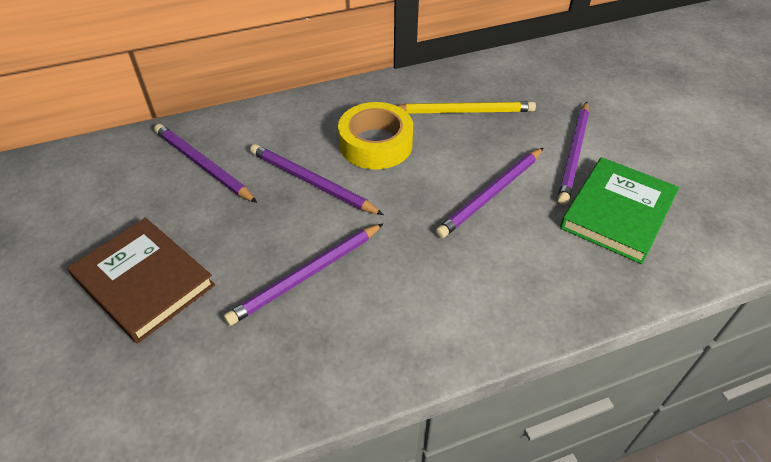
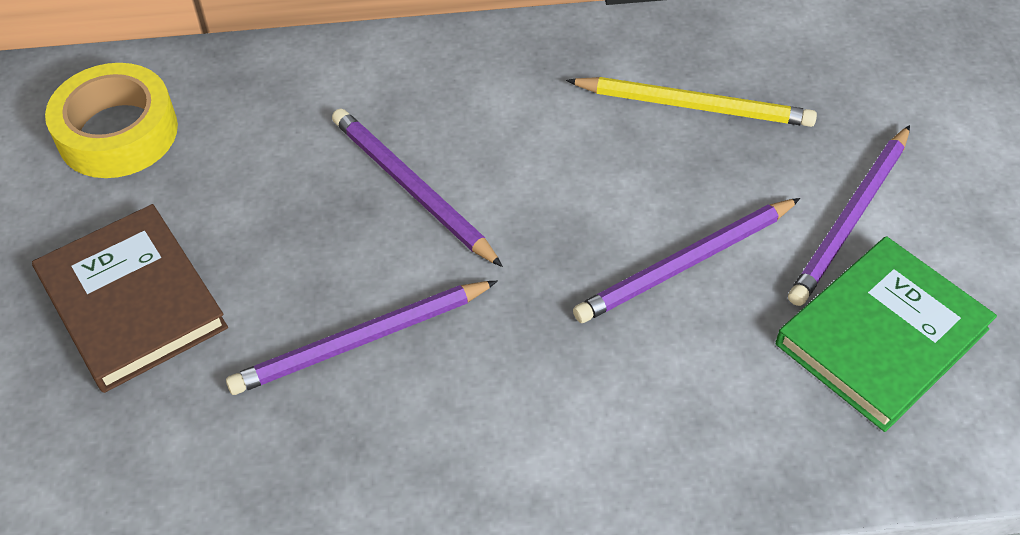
camera: 15 degrees right, 5 degrees up
purple pencil [154,124,257,203] -> none
yellow tape [338,102,413,169] -> yellow tape moved to [45,63,178,178]

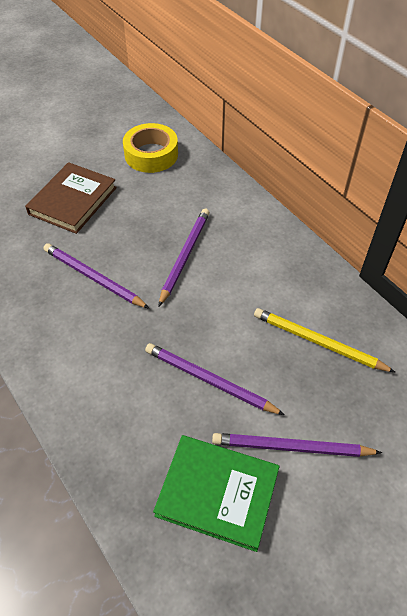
camera: 60 degrees right, 0 degrees up
yellow pencil [566,77,817,127] -> yellow pencil turned 135 degrees clockwise [254,308,396,373]

